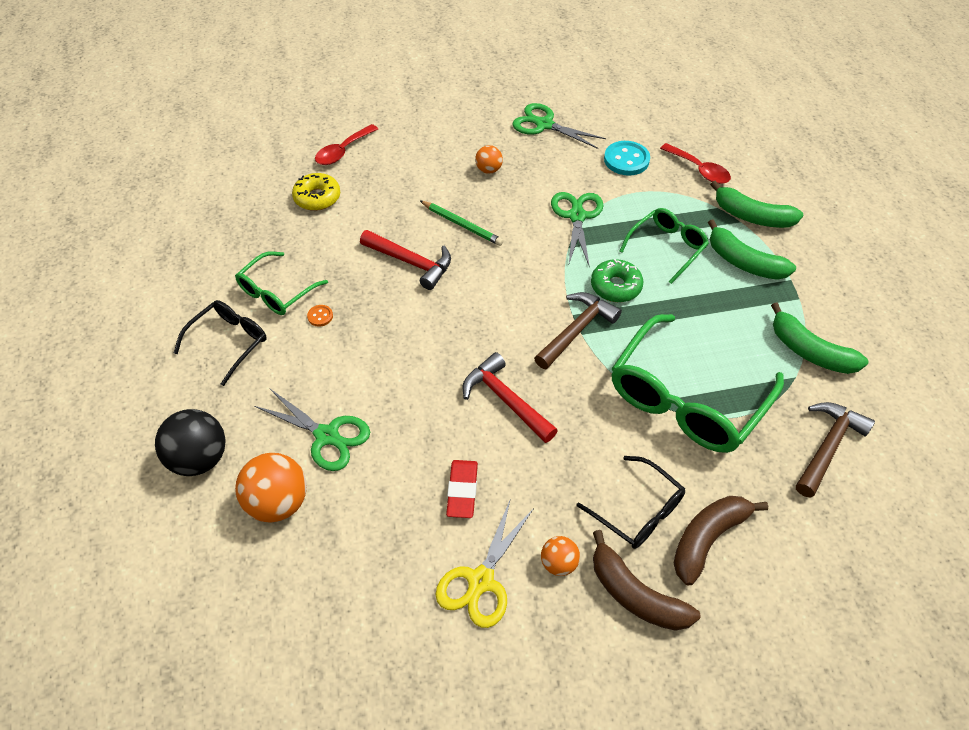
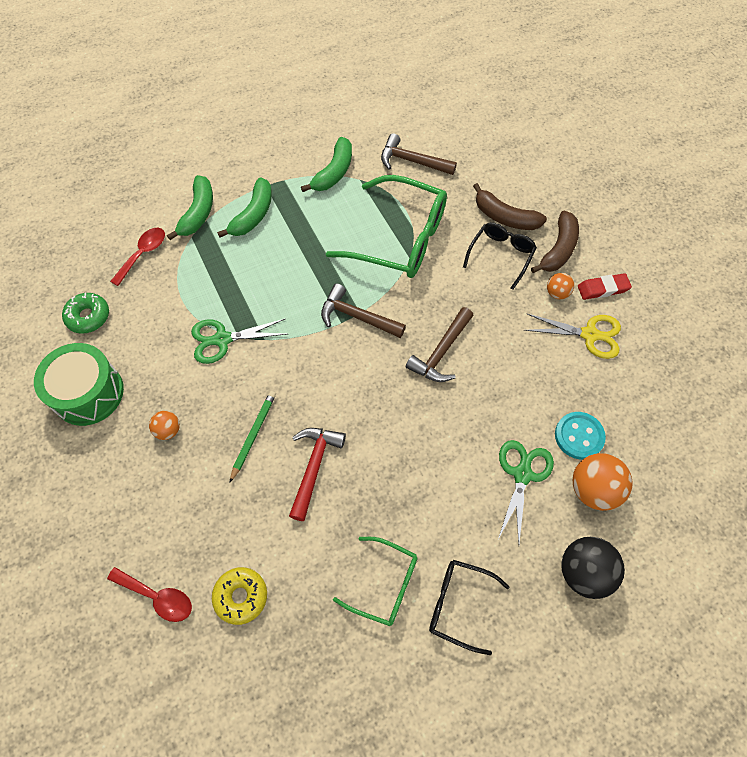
camera: 105 degrees left, 10 degrees up
orange button [307,305,333,327] -> none
red eraser [446,460,478,518] -> red eraser moved to [578,273,632,300]
red hammer [463,352,558,443] -> brown hammer [406,307,474,382]
green scissors [513,103,606,149] -> green drum [34,343,124,426]
green donut [591,259,643,302] -> green donut moved to [62,293,109,334]
turquoise button [604,141,650,176] -> turquoise button moved to [555,412,606,459]
green glasses [619,208,709,284] -> none

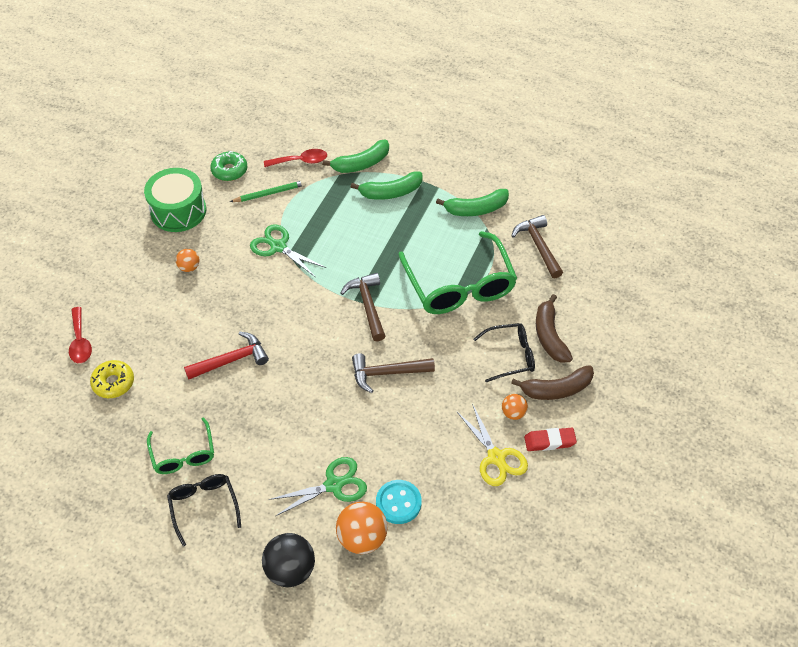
camera: 50 degrees right, 10 degrees down
green pencil [229,391,276,483] -> green pencil moved to [230,180,306,202]
red eraser [578,273,632,300] -> red eraser turned 45 degrees counterclockwise [524,428,577,451]

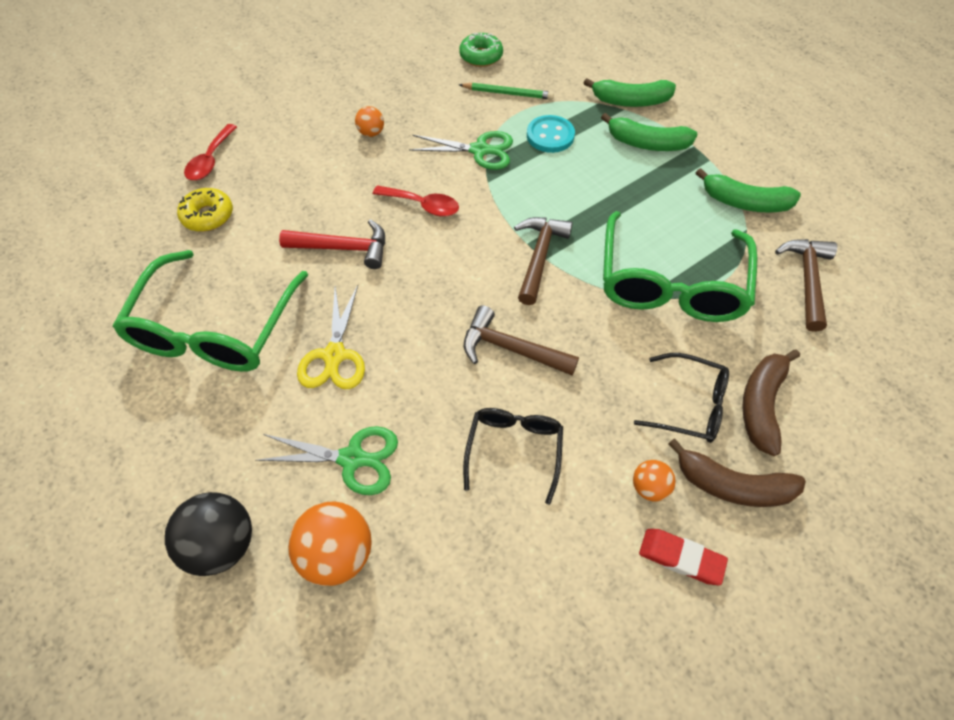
camera: 30 degrees right, 5 degrees up
green drum [144,168,206,232] -> none
green glasses [147,417,214,474] -> green glasses [113,250,308,372], size x1.83
black glasses [167,474,241,547] -> black glasses moved to [463,408,563,505]
green scissors [250,225,326,277] -> green scissors turned 120 degrees clockwise [409,131,513,170]
red spoon [264,149,327,167] -> red spoon moved to [373,185,459,217]
turquoise button [376,480,422,524] -> turquoise button moved to [527,115,575,153]
yellow scissors [457,404,528,486] -> yellow scissors moved to [297,285,365,389]

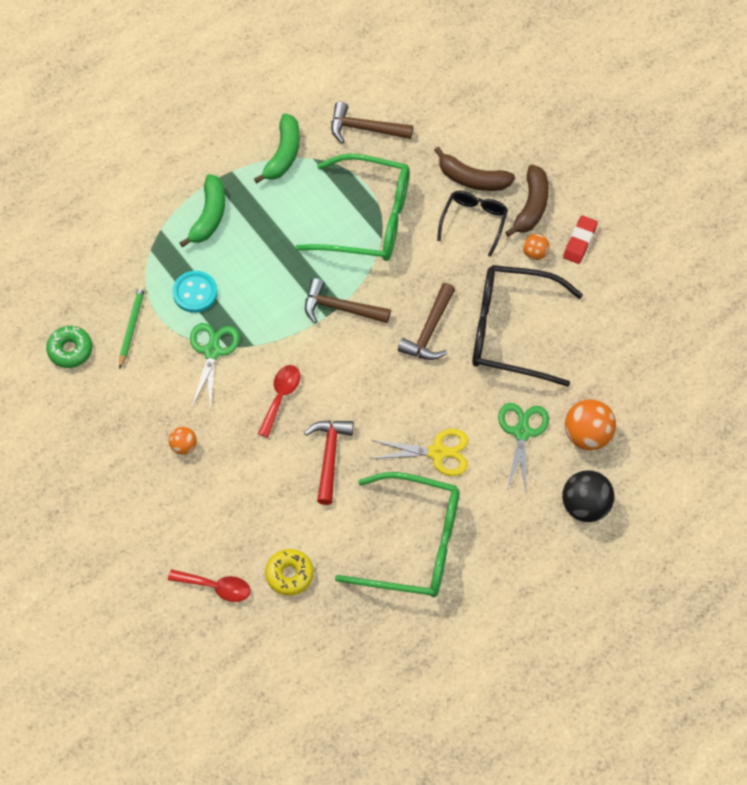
camera: 90 degrees left, 5 degrees up
black glasses [463,408,563,505] -> black glasses [472,265,583,387], size x1.83
green banana [584,78,676,107] -> none

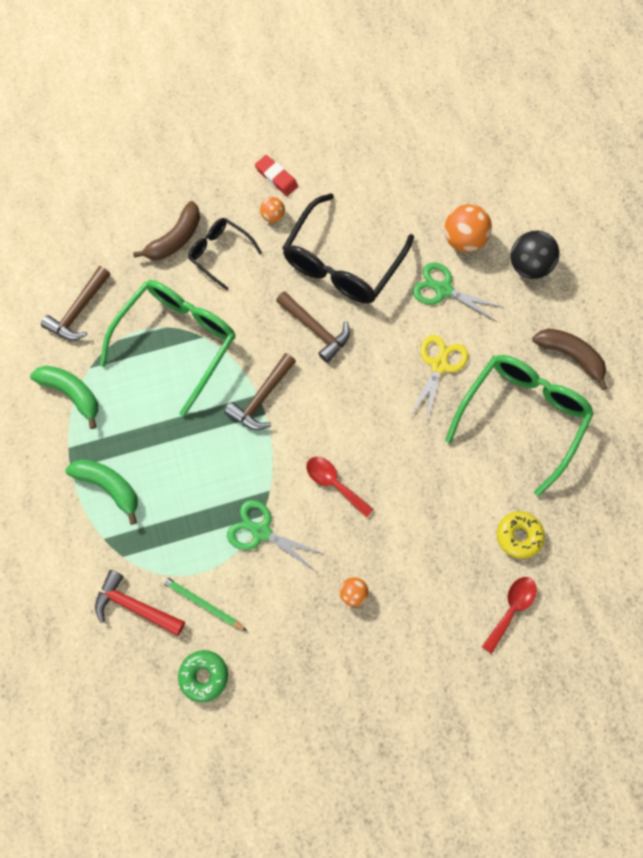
camera: 70 degrees left, 10 degrees up
turquoise button [172,271,218,313] -> none
red hammer [304,420,354,505] -> red hammer moved to [95,570,185,636]
brown banana [505,165,549,237] -> brown banana moved to [532,328,607,390]

